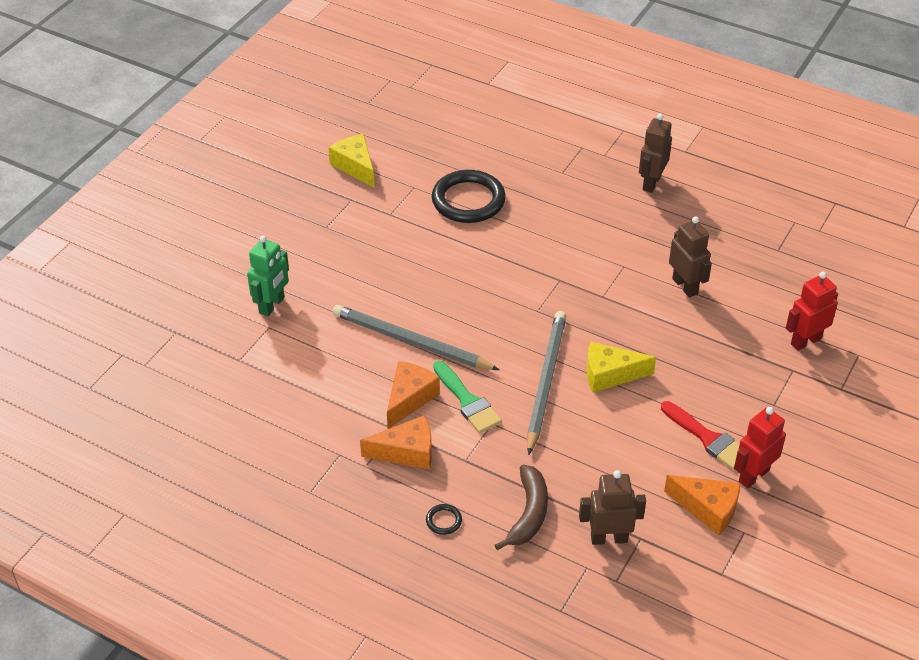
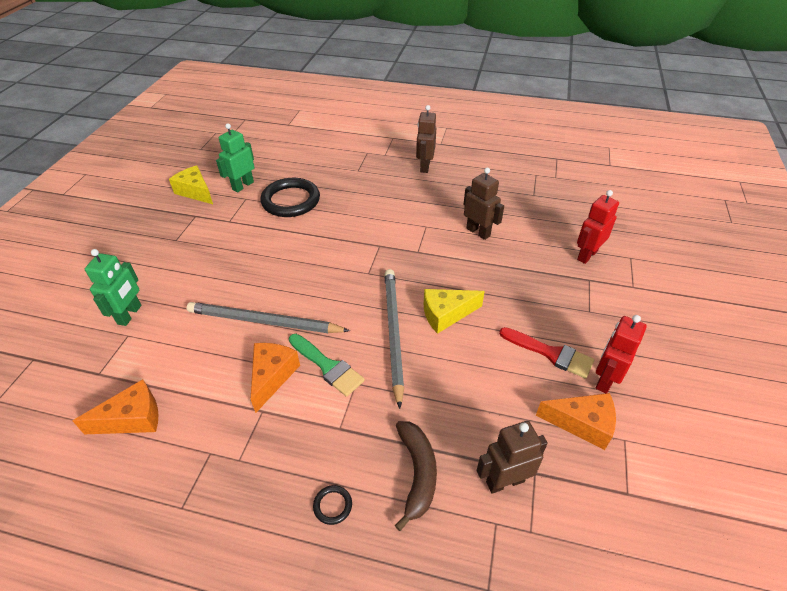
camera: 15 degrees left, 0 degrees up
orange cheese [360,416,432,470] -> orange cheese moved to [73,379,158,434]
none -> green robot [216,123,254,192]

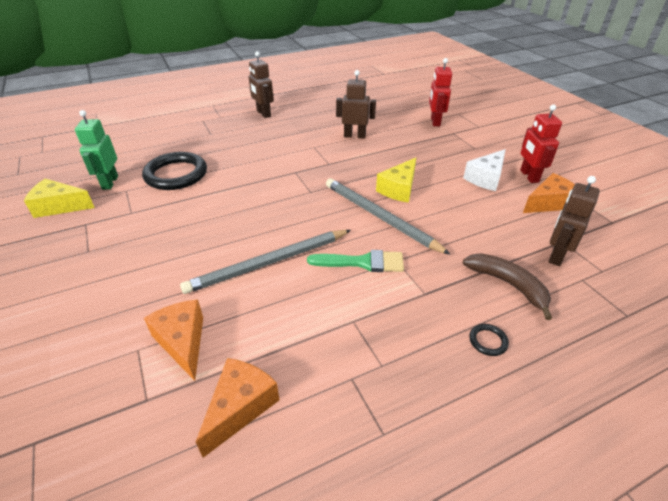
camera: 40 degrees left, 5 degrees down
green robot [85,249,141,326] -> none
orange cheese [251,343,300,413] -> orange cheese moved to [144,299,203,381]
red brush [499,327,594,379] -> white cheese [463,149,506,191]

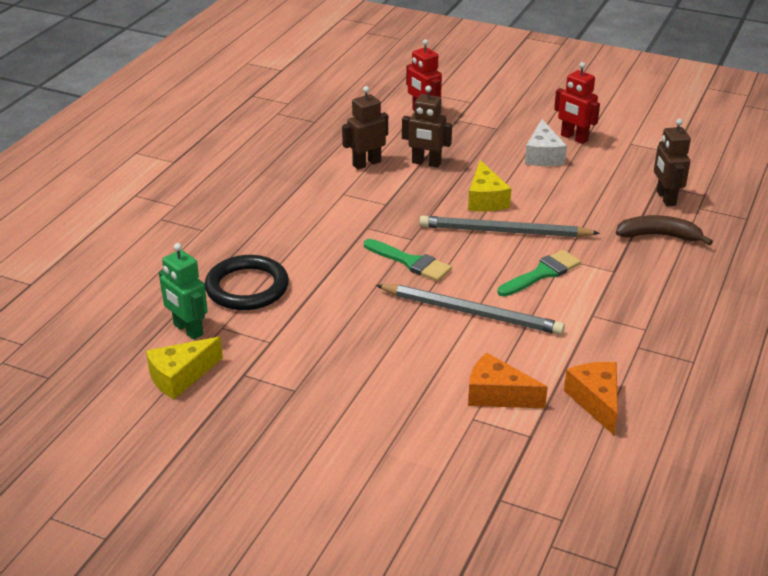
camera: 40 degrees left, 5 degrees down
grey pencil [180,230,351,294] -> grey pencil turned 90 degrees counterclockwise [376,284,565,335]
brown robot [249,51,274,118] -> brown robot moved to [402,86,452,168]
black ring [469,324,509,356] -> none
orange cheese [523,173,575,213] -> none
none -> green brush [364,239,452,281]

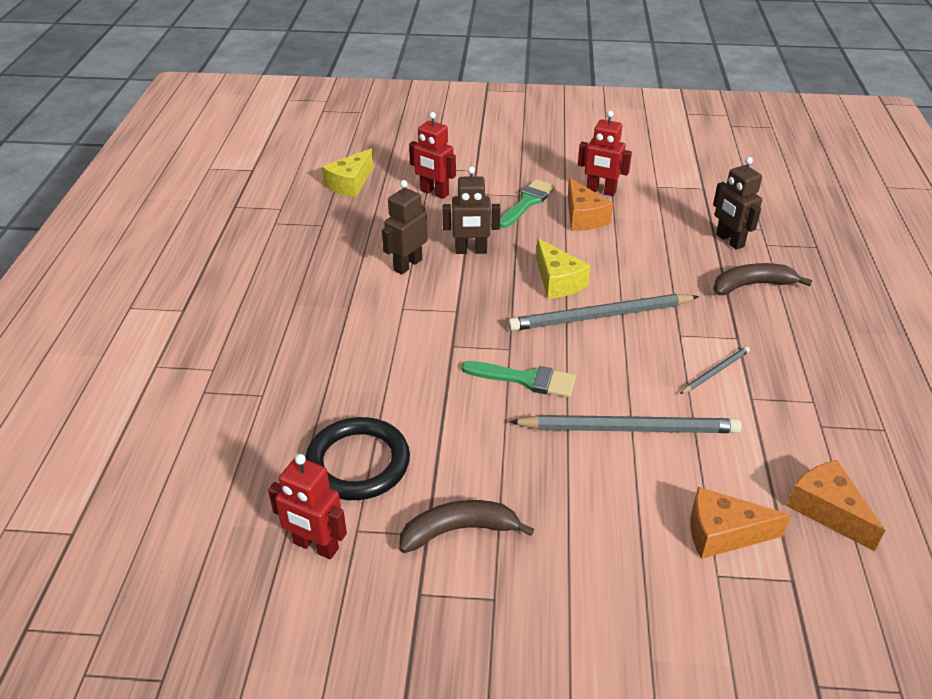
camera: 20 degrees left, 5 degrees up
yellow cheese [146,337,223,399] -> yellow cheese moved to [322,149,374,198]
green robot [159,243,208,340] -> red robot [268,454,347,559]
green brush [498,250,581,297] -> green brush moved to [500,179,556,228]
white cheese [525,119,567,166] -> orange cheese [568,178,613,231]
none -> brown banana [399,500,534,553]
none -> grey pencil [680,346,750,394]

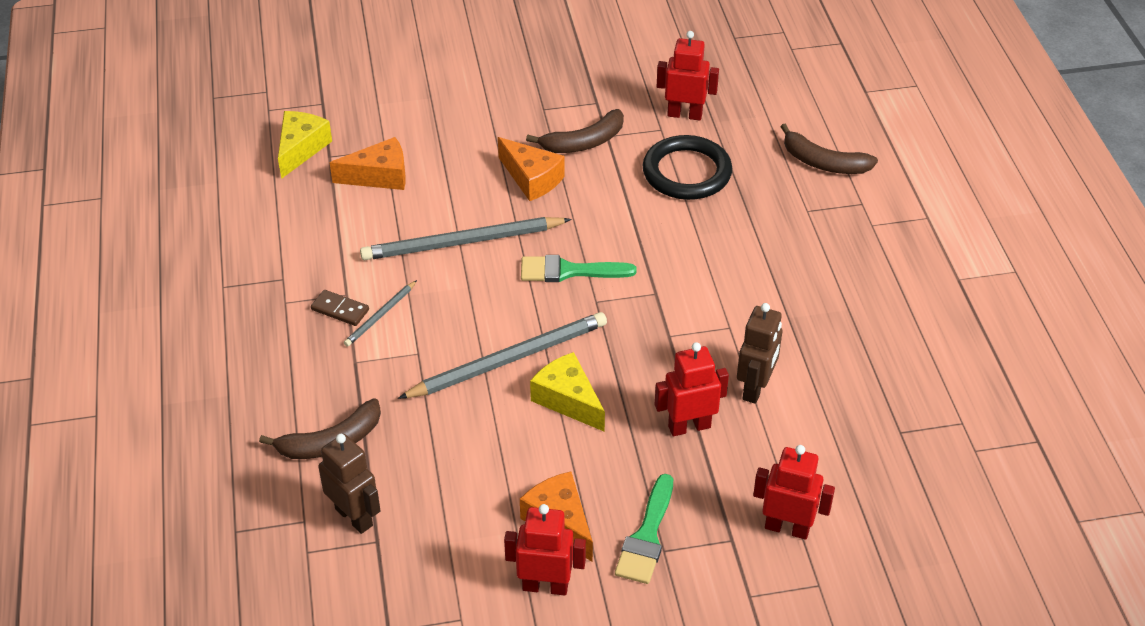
camera: 165 degrees right, 5 degrees up
yellow cheese [322,149,374,198] -> yellow cheese moved to [278,111,332,179]
brown robot [443,166,500,254] -> red robot [655,342,729,436]
orange cheese [787,460,885,551] -> orange cheese moved to [498,137,565,201]
none -> brown domino [311,290,369,326]
none -> brown banana [780,124,878,174]

